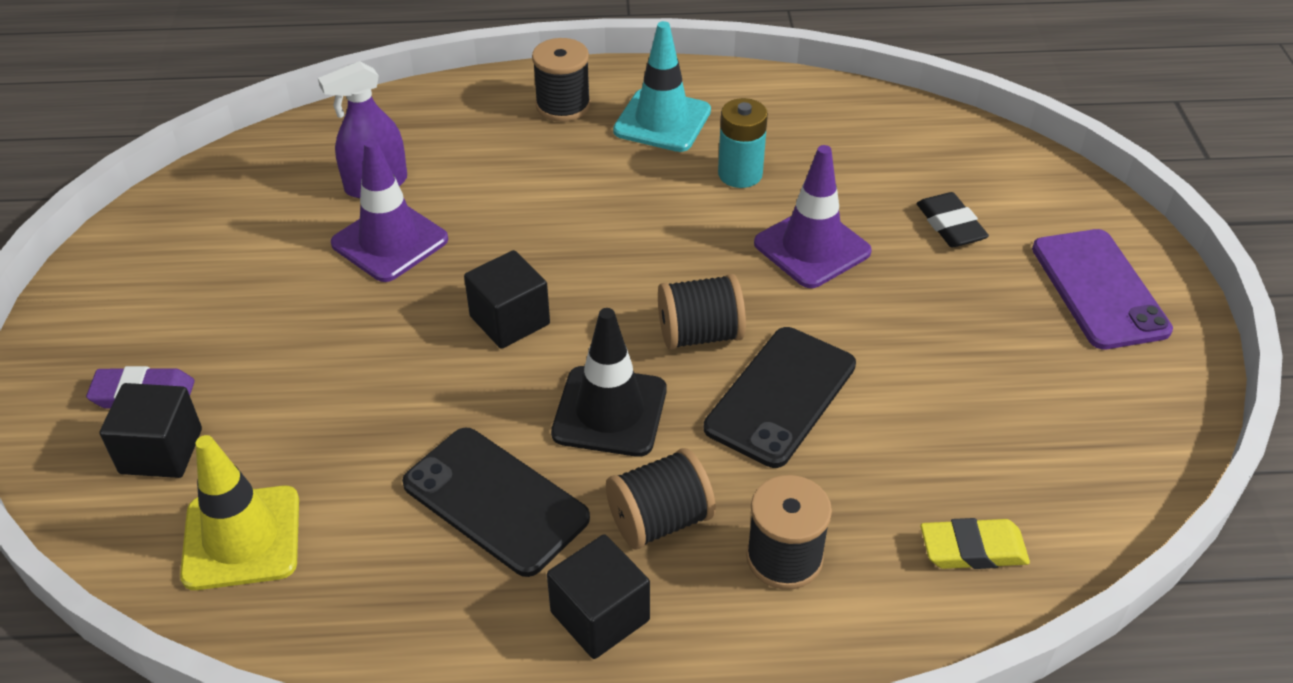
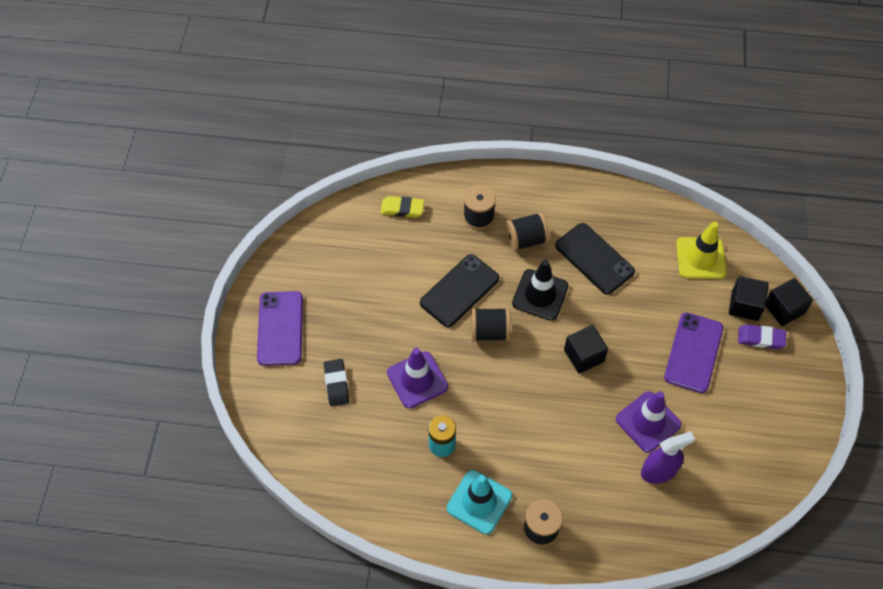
camera: 170 degrees left, 15 degrees up
black cube [547,534,650,659] -> black cube moved to [766,278,813,326]
none -> purple phone [664,312,723,393]

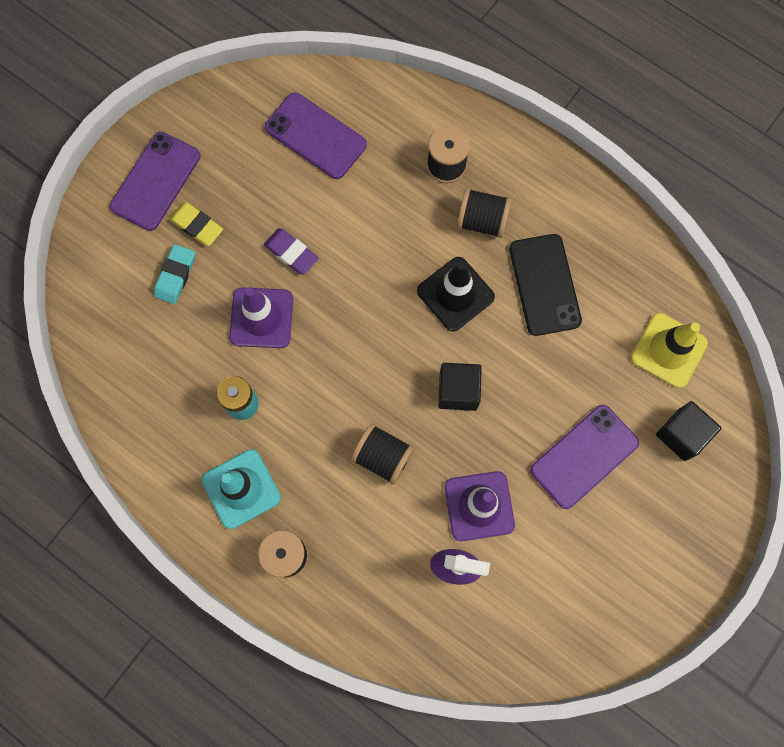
camera: 30 degrees right, 15 degrees up
black eraser [324,359,349,406] -> turquoise eraser [154,244,195,304]
yellow eraser [380,196,424,218] -> yellow eraser moved to [169,202,223,246]
black phone [420,254,499,327] -> none
black spool [471,308,511,342] -> black spool moved to [351,423,415,485]
purple eraser [738,324,786,349] -> purple eraser moved to [264,228,319,275]
black cube [766,278,813,326] -> none
none -> purple phone [265,92,367,179]

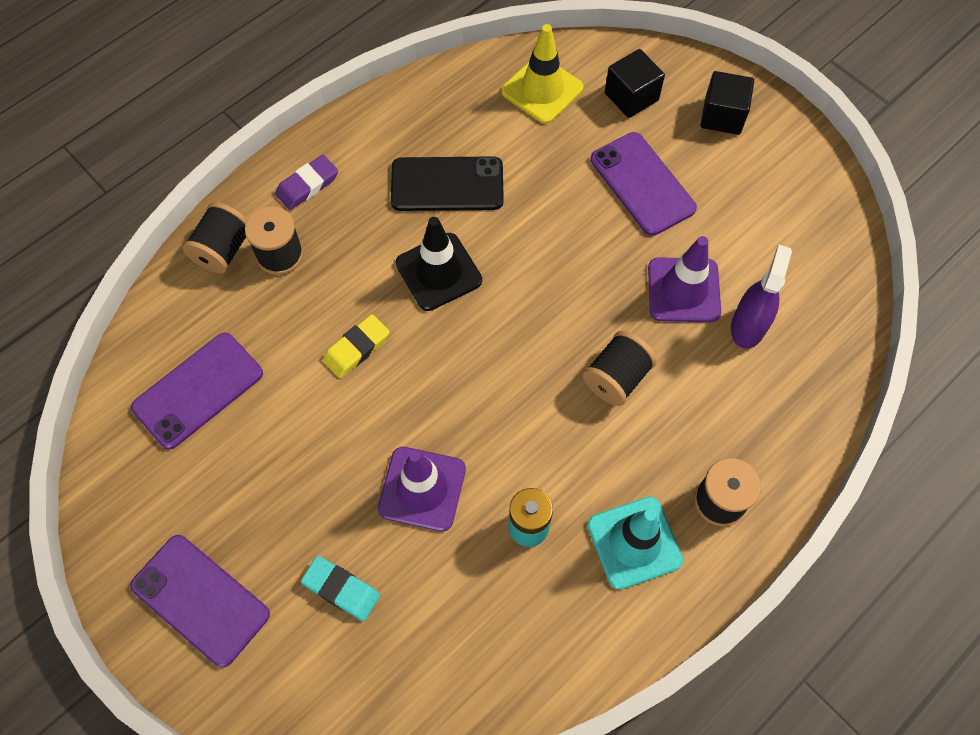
camera: 80 degrees left, 10 degrees down
yellow eraser [169,202,223,246] -> yellow eraser moved to [323,314,390,378]
purple eraser [264,228,319,275] -> purple eraser moved to [275,155,338,210]
black cube [438,363,482,411] -> black cube moved to [700,71,754,135]
black spool [457,188,511,238] -> black spool moved to [182,202,248,274]

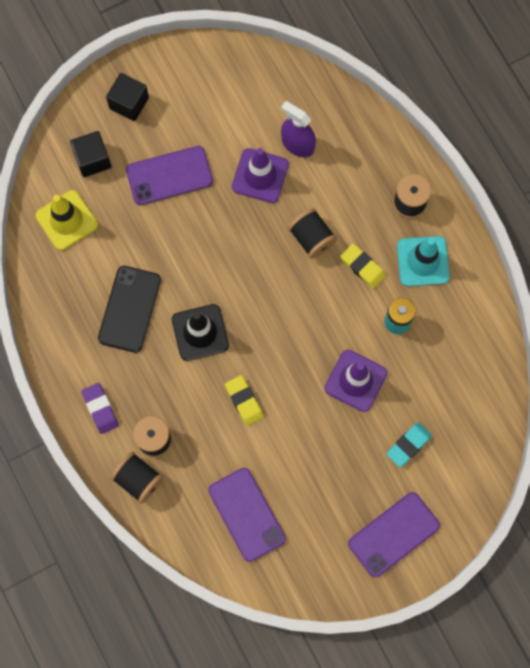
camera: 75 degrees left, 10 degrees up
none -> yellow eraser [340,243,386,289]

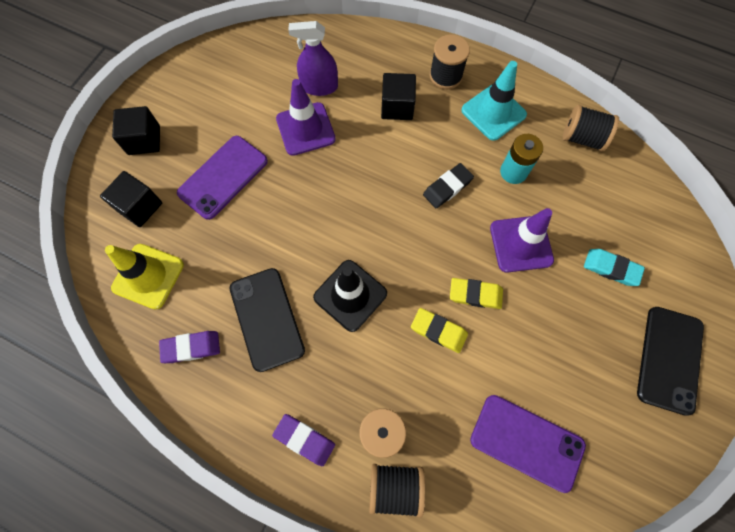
camera: 35 degrees left, 5 degrees down
black spool [288,208,337,259] -> black spool moved to [563,105,619,152]
yellow eraser [340,243,386,289] -> yellow eraser moved to [450,278,503,309]
purple phone [348,492,440,577] -> black phone [637,307,704,416]
turquoise eraser [386,422,432,468] -> turquoise eraser turned 75 degrees counterclockwise [584,249,645,286]
none -> purple eraser [159,331,220,363]
none -> black cube [381,73,416,120]
none -> black eraser [423,163,474,208]

